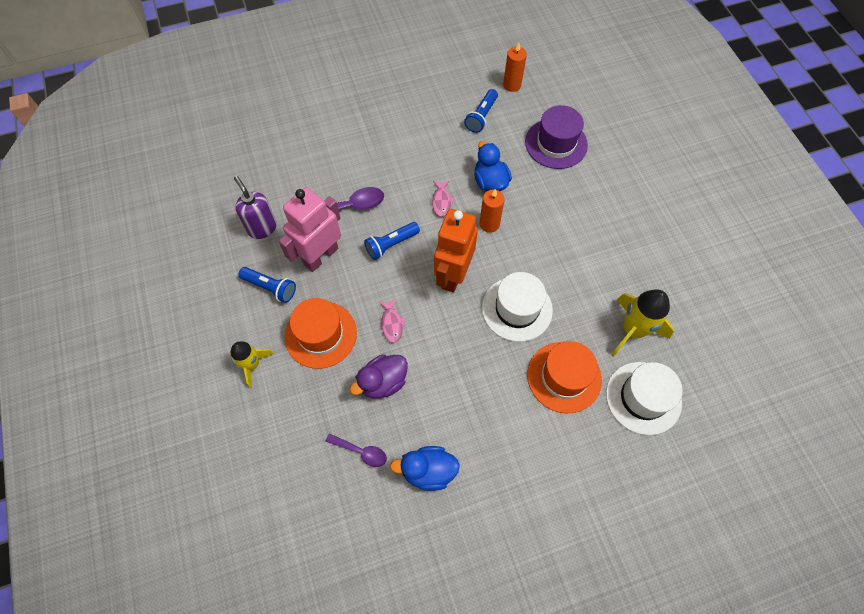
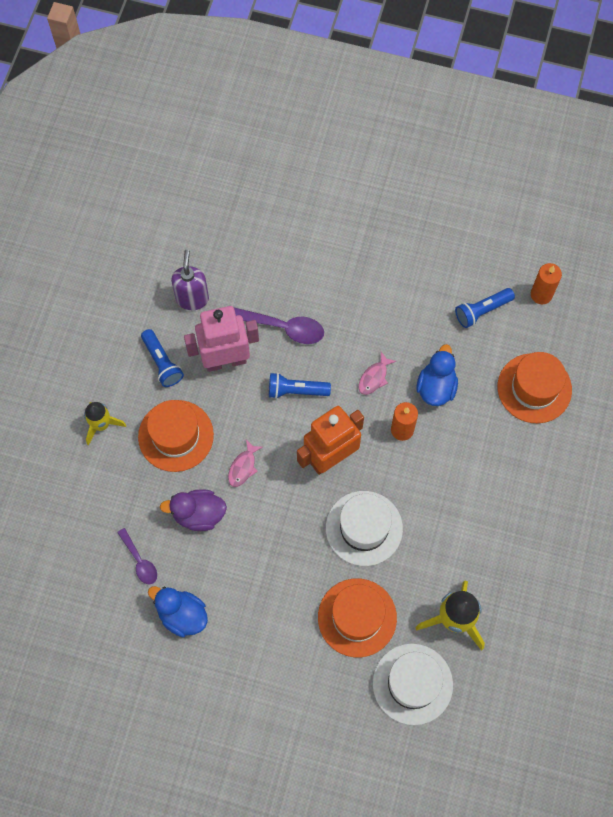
camera: 35 degrees right, 5 degrees up
purple hat [525,105,588,169] -> orange hat [498,352,572,423]

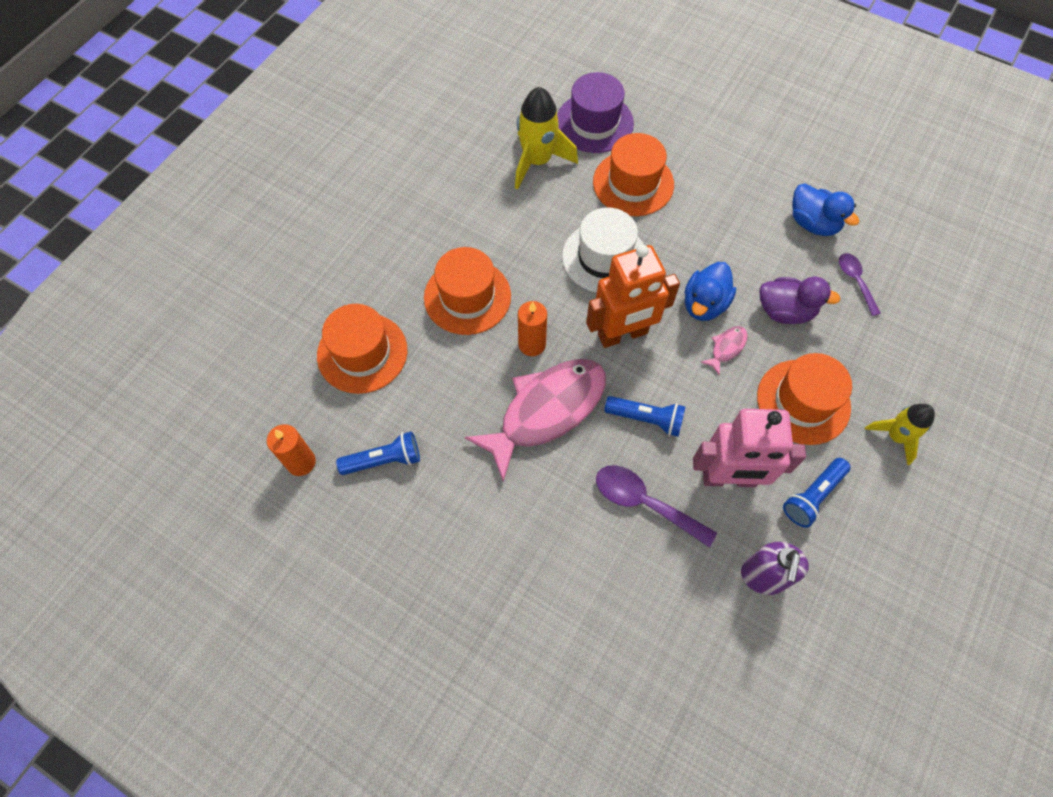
camera: 165 degrees left, 5 degrees down
blue flashlight [141,329,184,387] -> blue flashlight turned 120 degrees counterclockwise [783,458,851,528]
pink fish [358,352,396,395] -> pink fish [464,359,606,482], size x2.49
white hat [373,643,453,725] -> purple hat [557,72,634,153]
blue duck [416,344,458,406] -> blue duck moved to [685,262,736,321]
none -> orange hat [424,247,511,335]

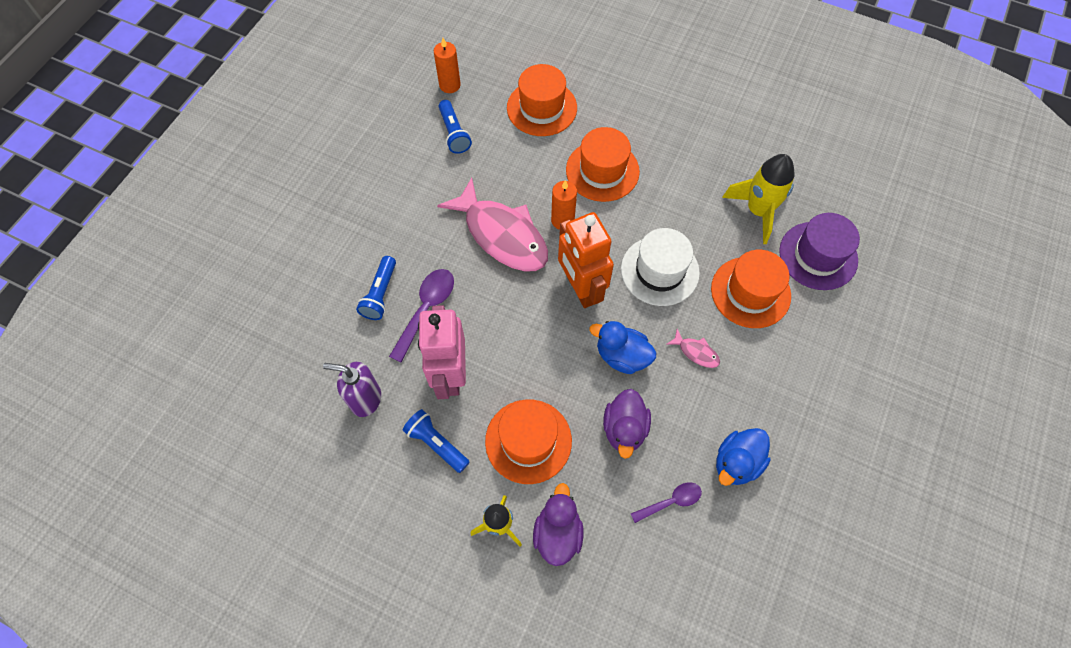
camera: 85 degrees right, 0 degrees up
blue flashlight [604,396,686,437] -> blue flashlight moved to [356,256,396,320]
pink fish [700,326,748,376] -> pink fish moved to [667,329,720,368]
none -> purple duck [533,483,583,566]

